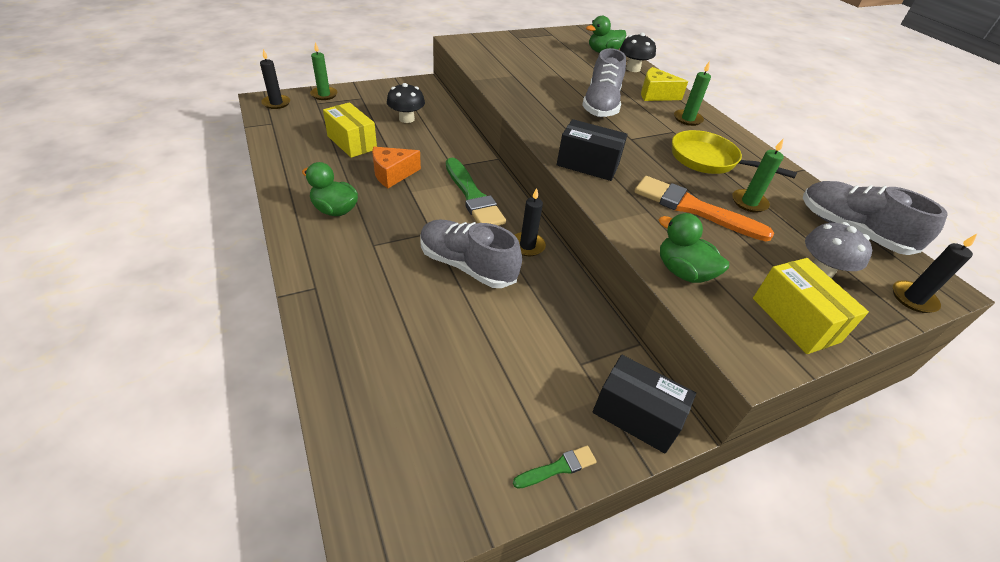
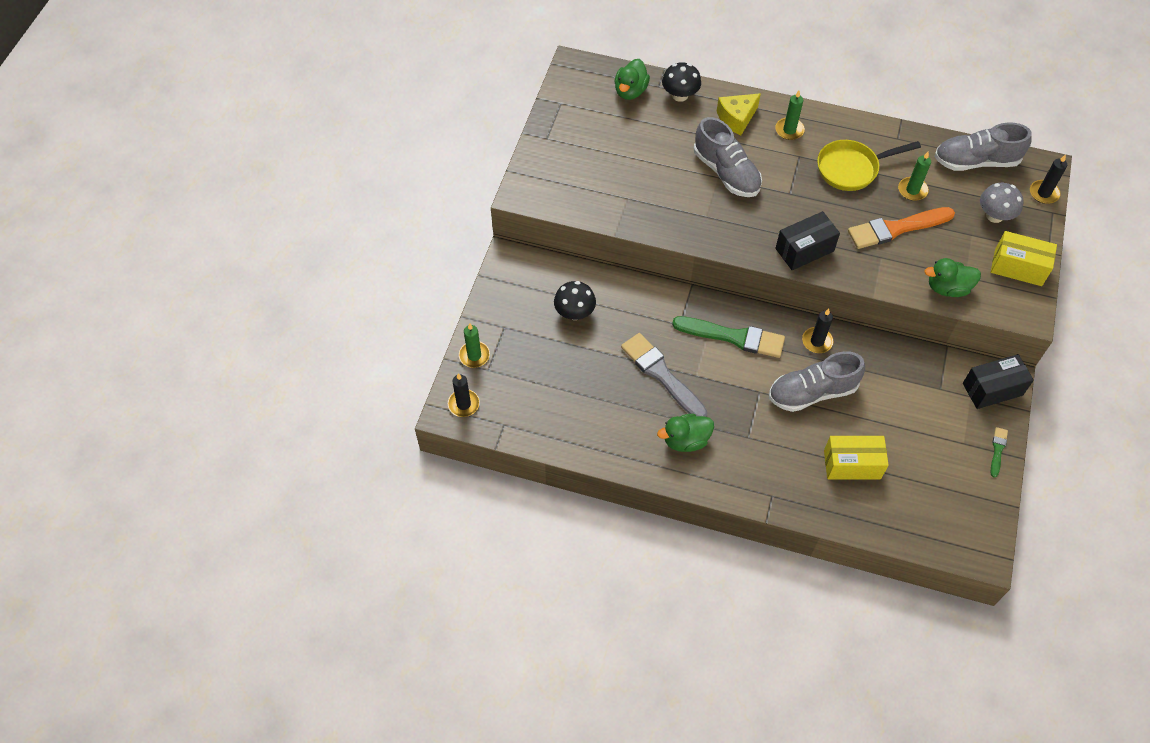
camera: 45 degrees left, 15 degrees up
yellow box [323,102,377,158] -> yellow box moved to [824,436,889,479]
orange cheese [372,147,421,188] -> grey brush [621,333,708,417]

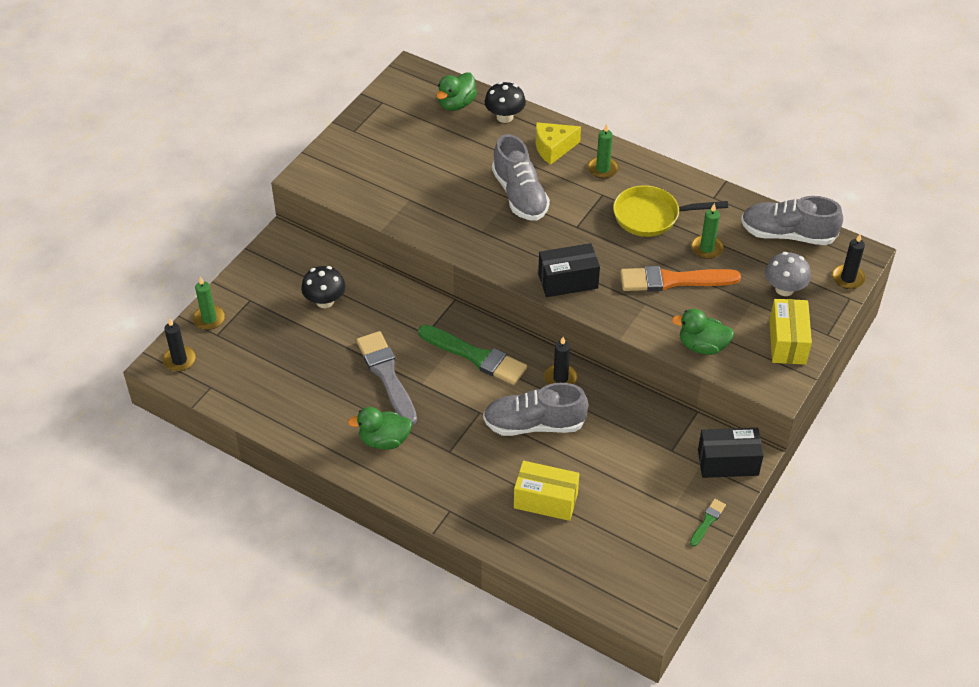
camera: 15 degrees right, 10 degrees down
yellow box [991,231,1057,286] -> yellow box turned 60 degrees clockwise [769,299,812,365]

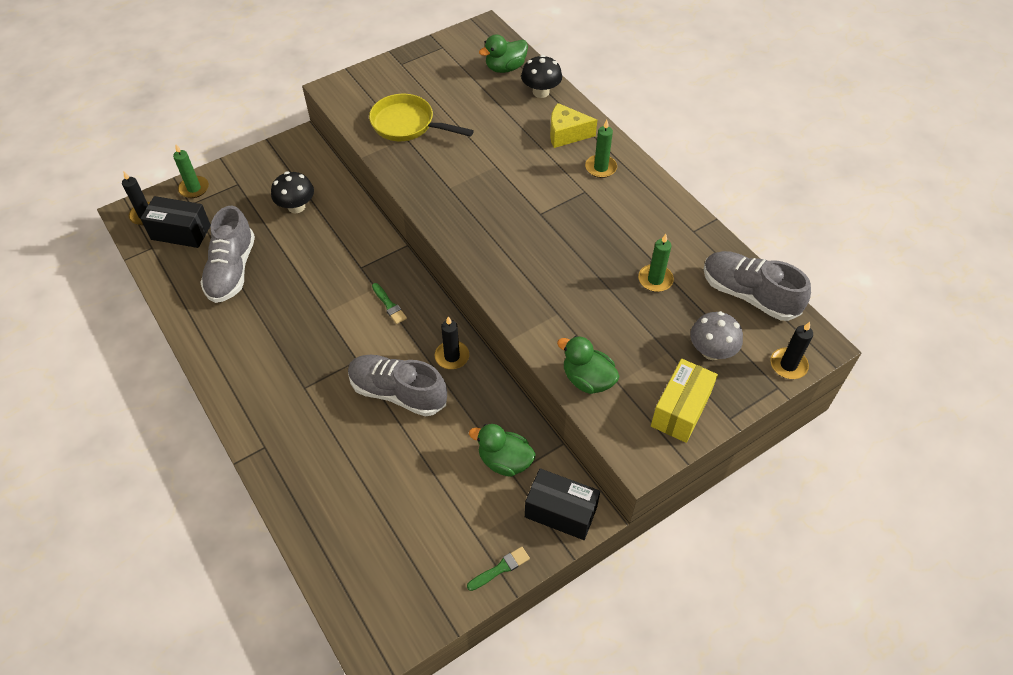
camera: 25 degrees right, 5 degrees up
green duck [348,407,412,450] -> green duck moved to [469,424,536,477]
grey brush [356,331,417,425] -> none
green brush [418,325,527,385] -> green brush [372,283,407,324], size x0.47
grey shoe [492,134,550,221] -> grey shoe moved to [200,205,255,303]
yellow box [514,461,579,521] -> none
black box [538,243,600,297] -> black box moved to [140,196,211,248]
yellow pan [613,185,728,237] -> yellow pan moved to [369,94,474,141]
orange brush [620,266,741,291] -> none

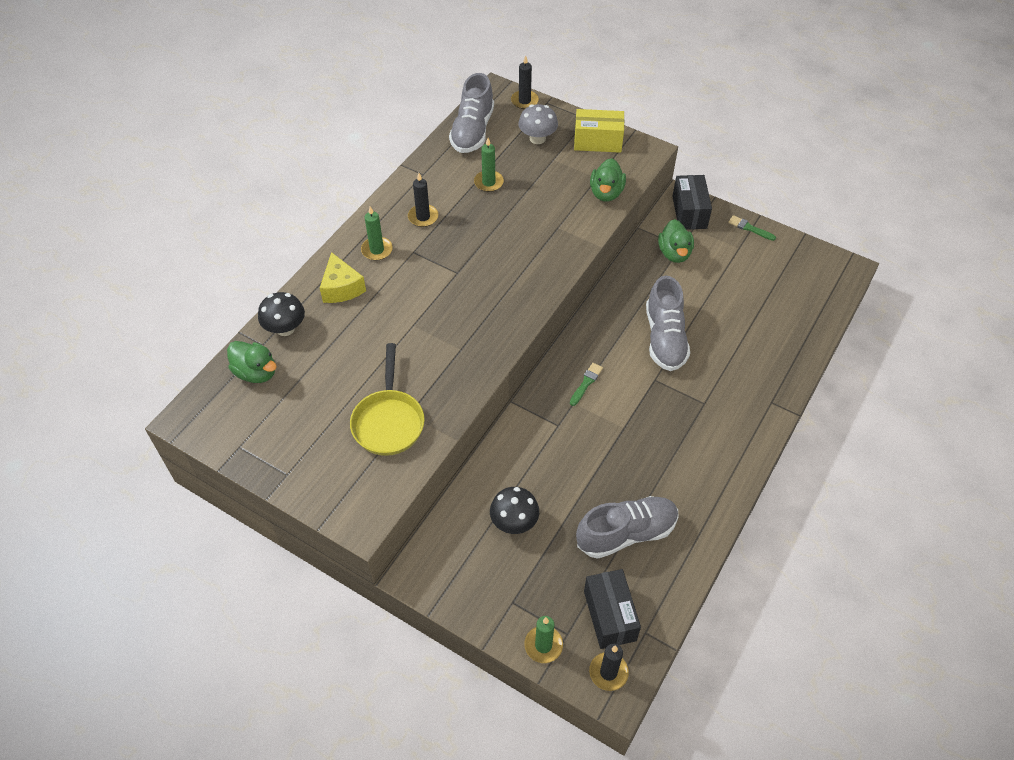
camera: 115 degrees left, 0 degrees up
black candle [435,316,469,369] -> black candle moved to [408,173,438,227]

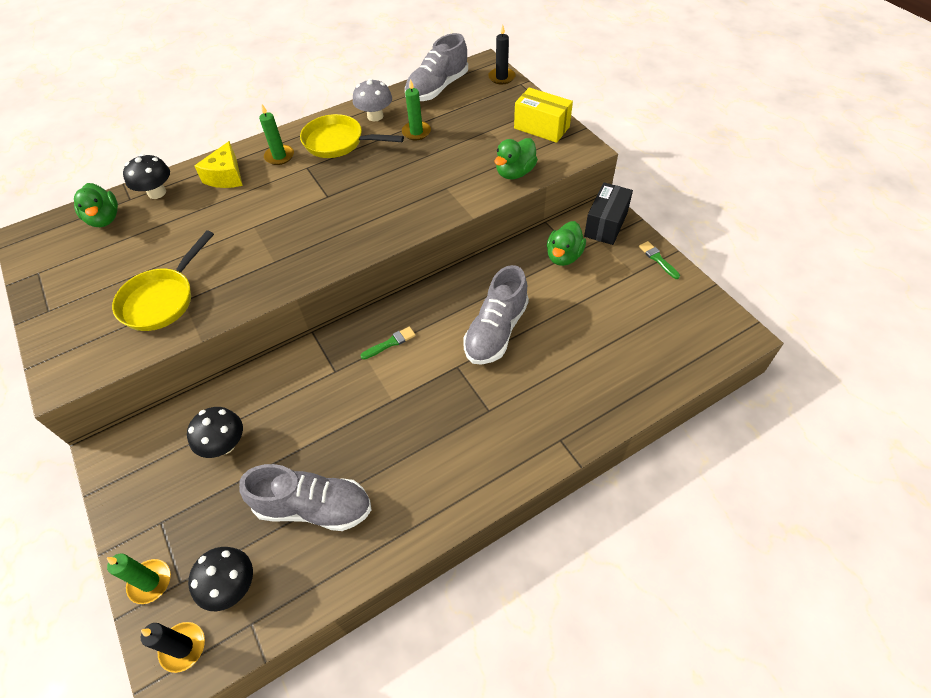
camera: 30 degrees right, 0 degrees up
black candle [408,173,438,227] -> yellow pan [300,114,404,158]
grey mushroom [518,104,558,144] -> grey mushroom moved to [353,78,392,121]
black box [584,569,641,649] -> black mushroom [188,547,253,611]

